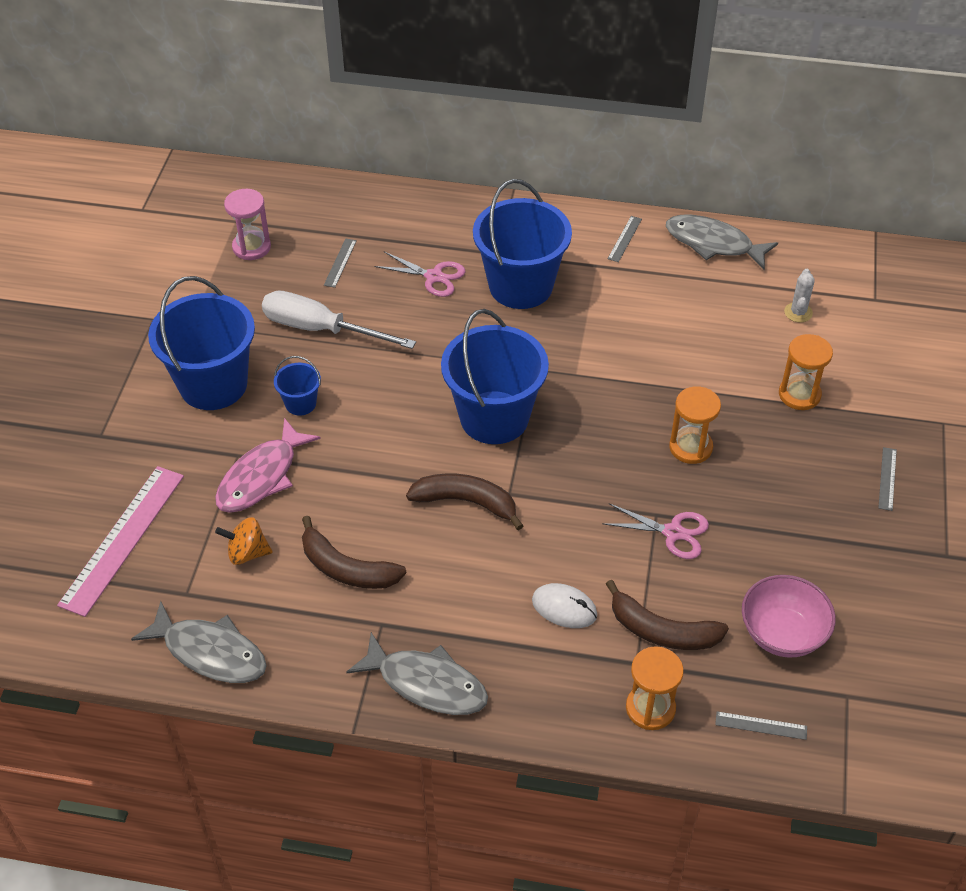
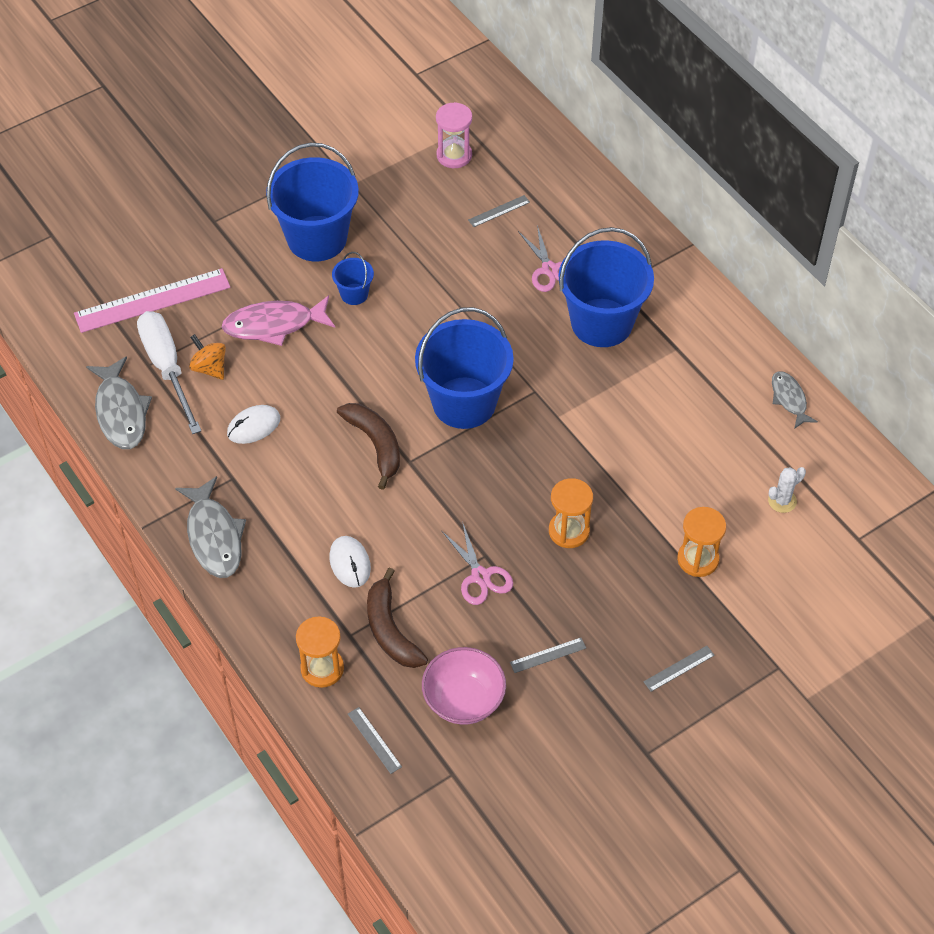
camera: 45 degrees right, 5 degrees up
white screwdriver [262,291,416,349] -> white screwdriver moved to [137,311,201,434]
brown banana [302,516,406,589] -> white mouse [227,405,280,444]
grey ruler [608,216,642,262] -> grey ruler moved to [510,638,586,673]
grey fish [666,215,778,270] -> grey fish [772,371,818,429], size x0.61

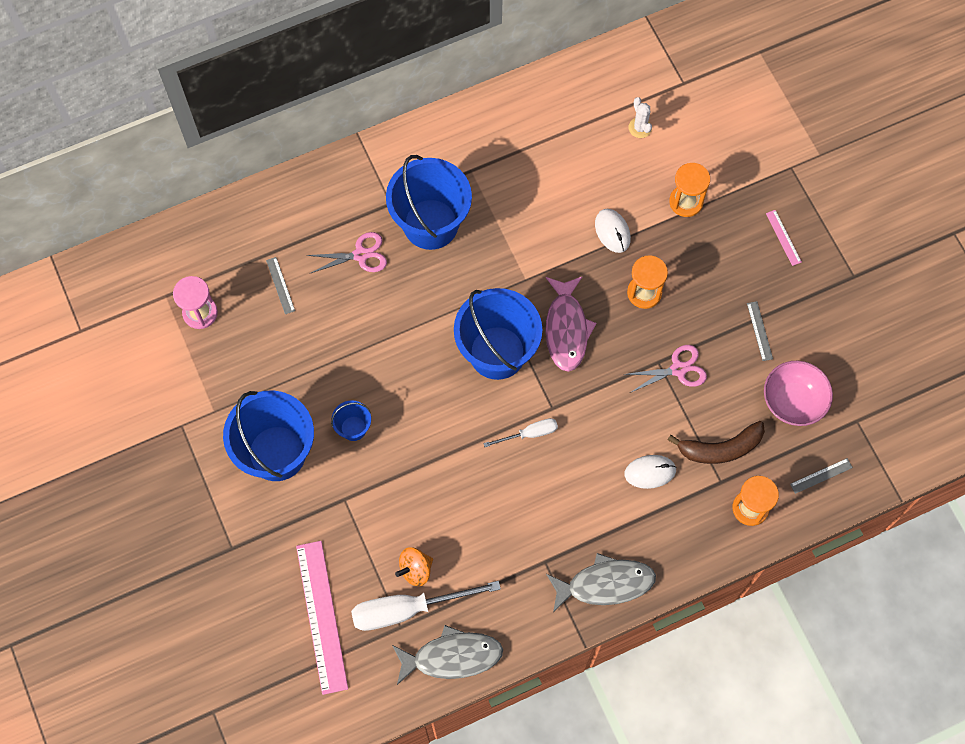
camera: 80 degrees left, 15 degrees up
pink fish [222,295,335,346] -> pink fish moved to [545,276,596,372]
white mouse [227,405,280,444] -> white mouse moved to [595,209,631,253]
brown banana [337,403,400,490] -> white screwdriver [483,418,558,447]
grey ruler [643,646,715,692] -> pink ruler [766,210,802,266]
grey fish [772,371,818,429] -> none

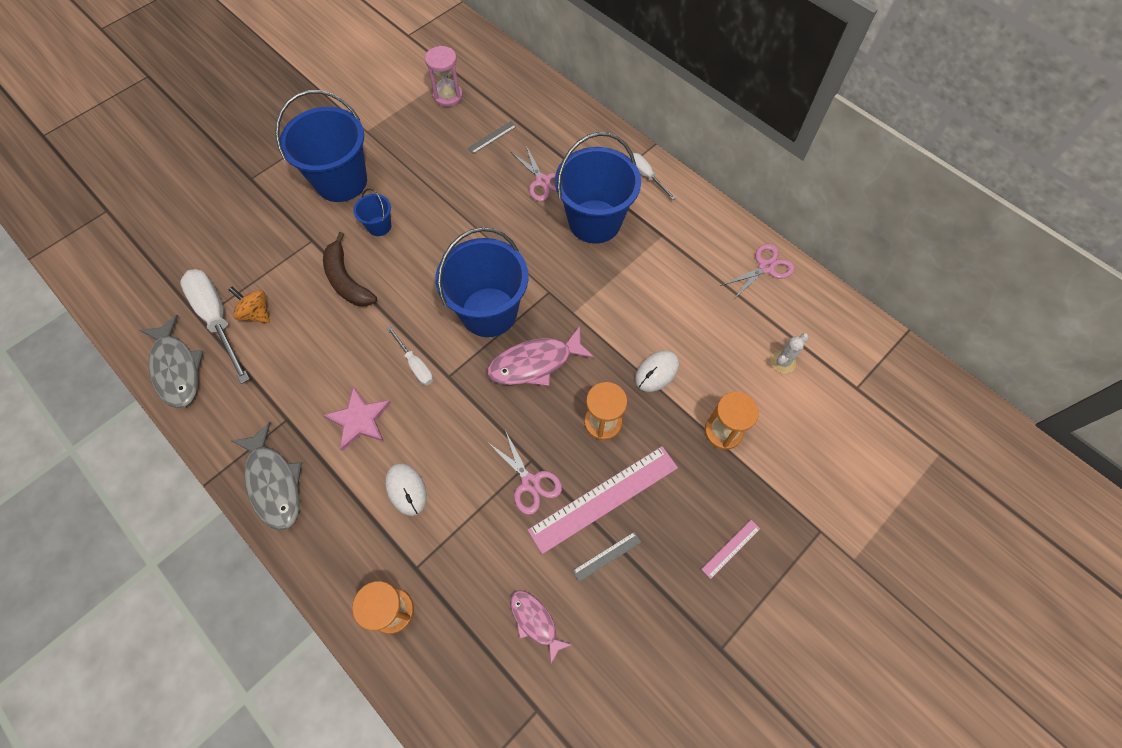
camera: 70 degrees right, 5 degrees down
pink ruler [296,541,348,695] -> pink ruler moved to [528,446,678,554]
brown banana [668,421,765,464] -> brown banana moved to [323,232,377,306]
pink bowl [764,361,833,426] -> pink fish [510,590,572,664]
grey ruler [790,458,853,494] -> none
none -> pink star [323,387,391,451]
none -> white screwdriver [629,153,676,200]
none -> pink scissors [721,244,795,300]

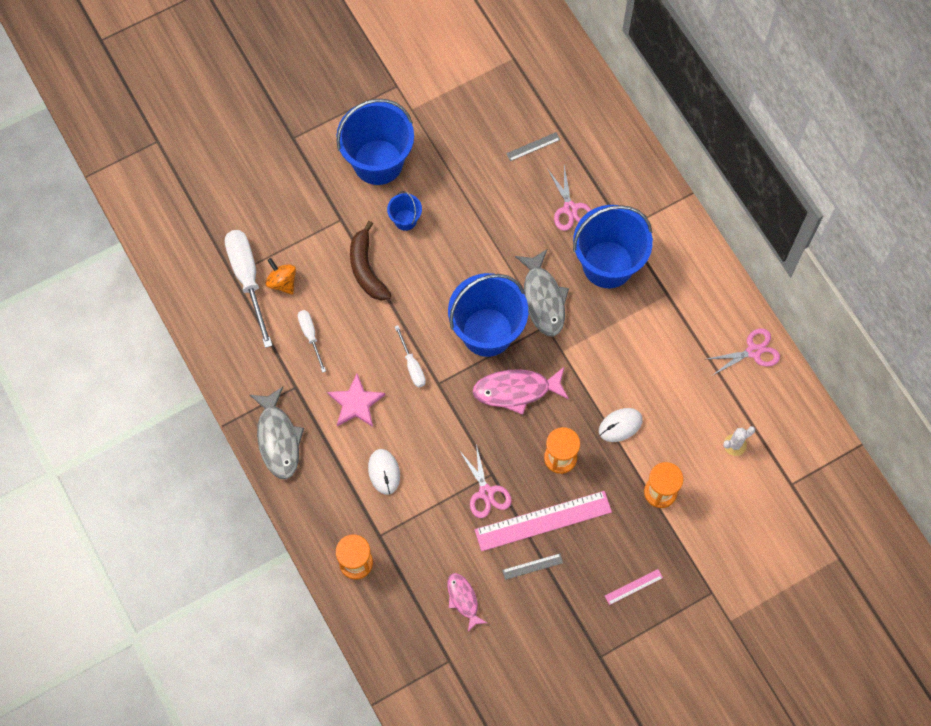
camera: 15 degrees right, 5 degrees up
grey fish [140,315,203,408] -> grey fish moved to [515,249,569,337]
pink hourglass [425,46,463,107] -> none
white screwdriver [629,153,676,200] -> white screwdriver moved to [298,310,326,373]

